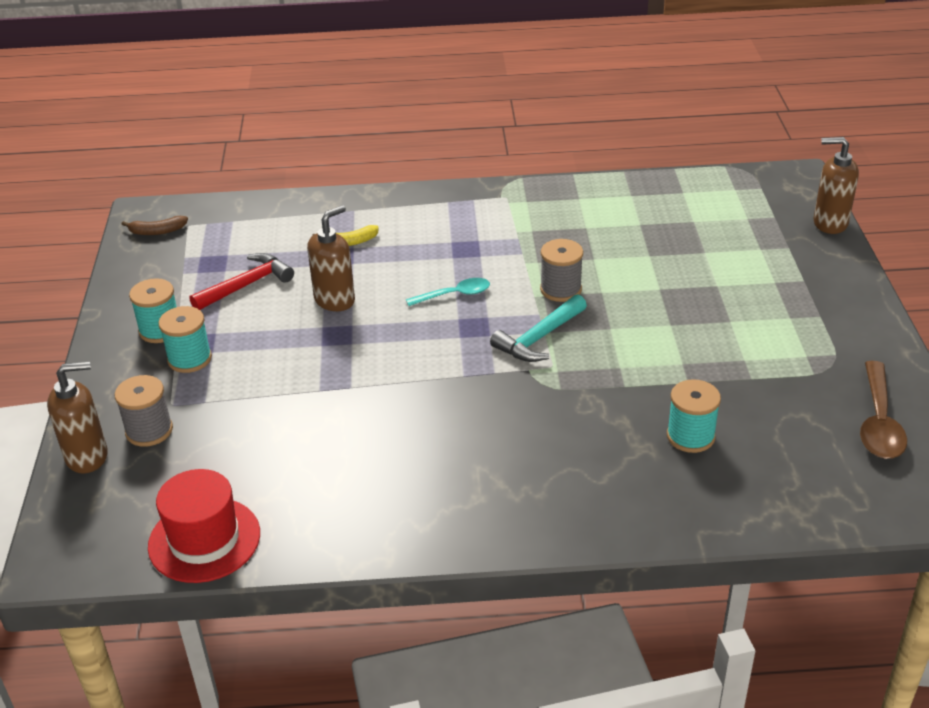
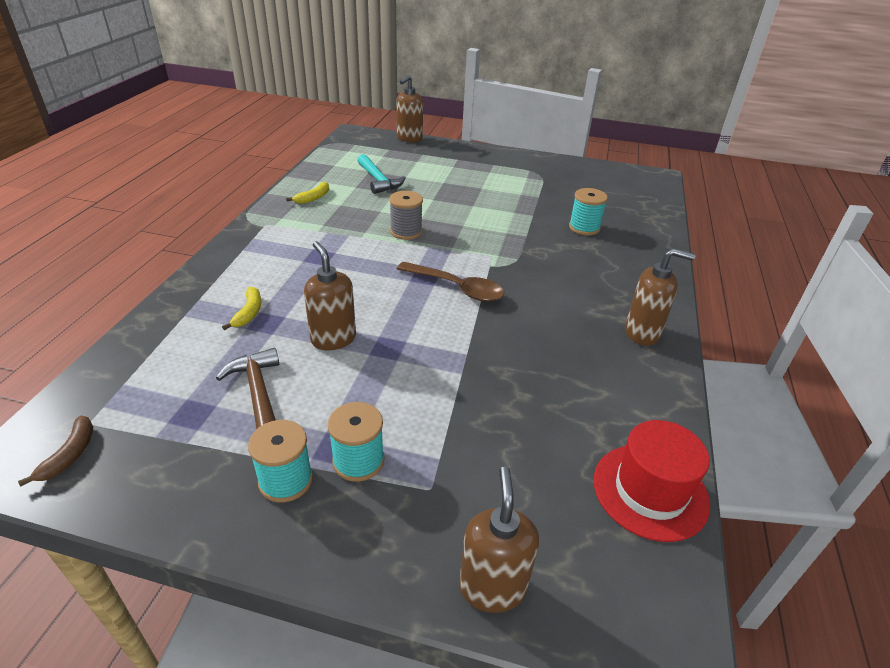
camera: 75 degrees left, 0 degrees up
grey spool [115,375,173,447] -> none
red hammer [189,253,294,310] -> brown hammer [216,348,279,429]
turquoise spoon [406,278,490,306] -> none
turquoise hammer [490,294,587,362] -> turquoise hammer moved to [357,154,405,194]
brown spoon [860,361,907,459] -> brown spoon moved to [397,262,504,302]
none -> yellow banana [286,182,329,204]
none -> brown soap dispenser [625,248,695,346]

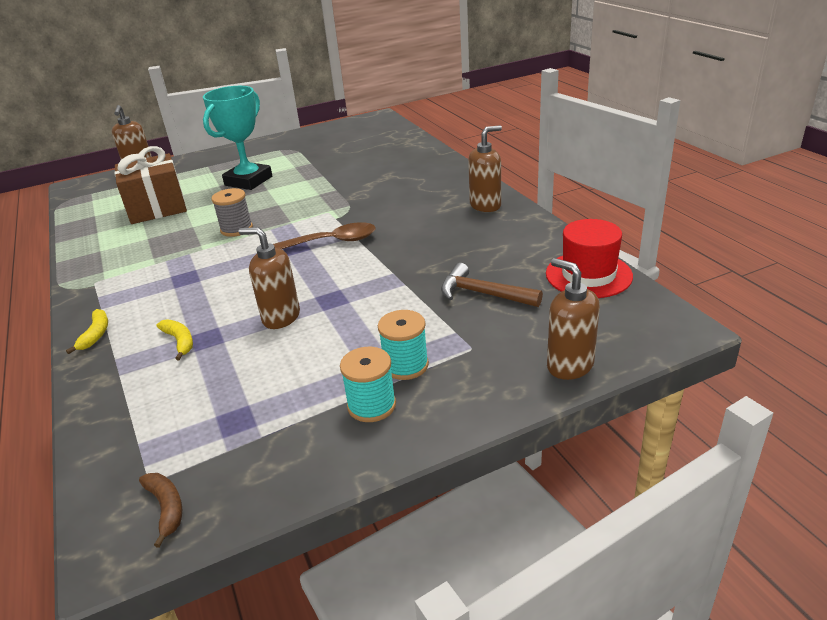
camera: 35 degrees left, 5 degrees down
brown hammer [216,348,279,429] -> brown hammer moved to [441,263,543,307]
yellow banana [286,182,329,204] -> yellow banana moved to [66,309,108,354]
turquoise hammer [357,154,405,194] -> brown gift [114,146,187,224]
turquoise spool [569,188,608,235] -> none
none -> turquoise trophy [203,86,272,190]

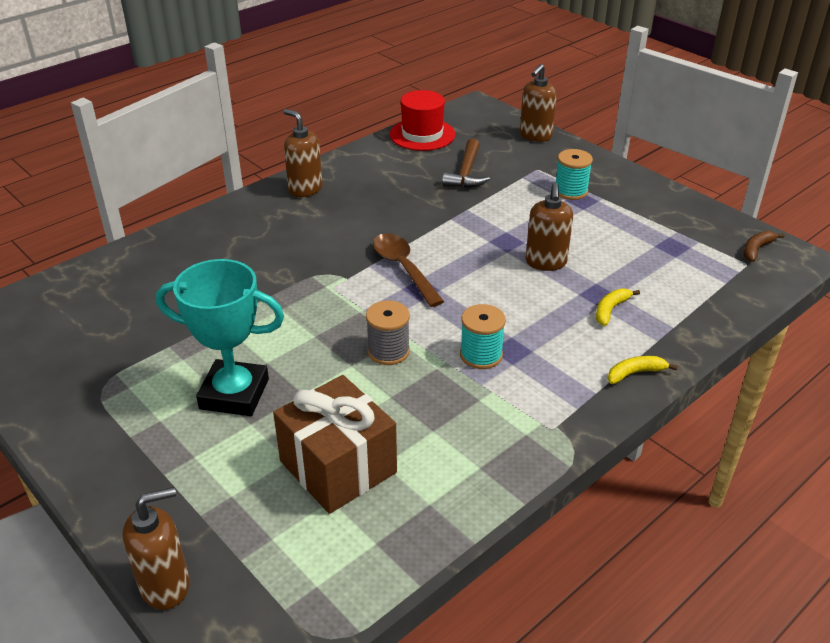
camera: 110 degrees left, 5 degrees up
turquoise spool [340,347,396,422] -> turquoise spool moved to [460,304,506,369]

